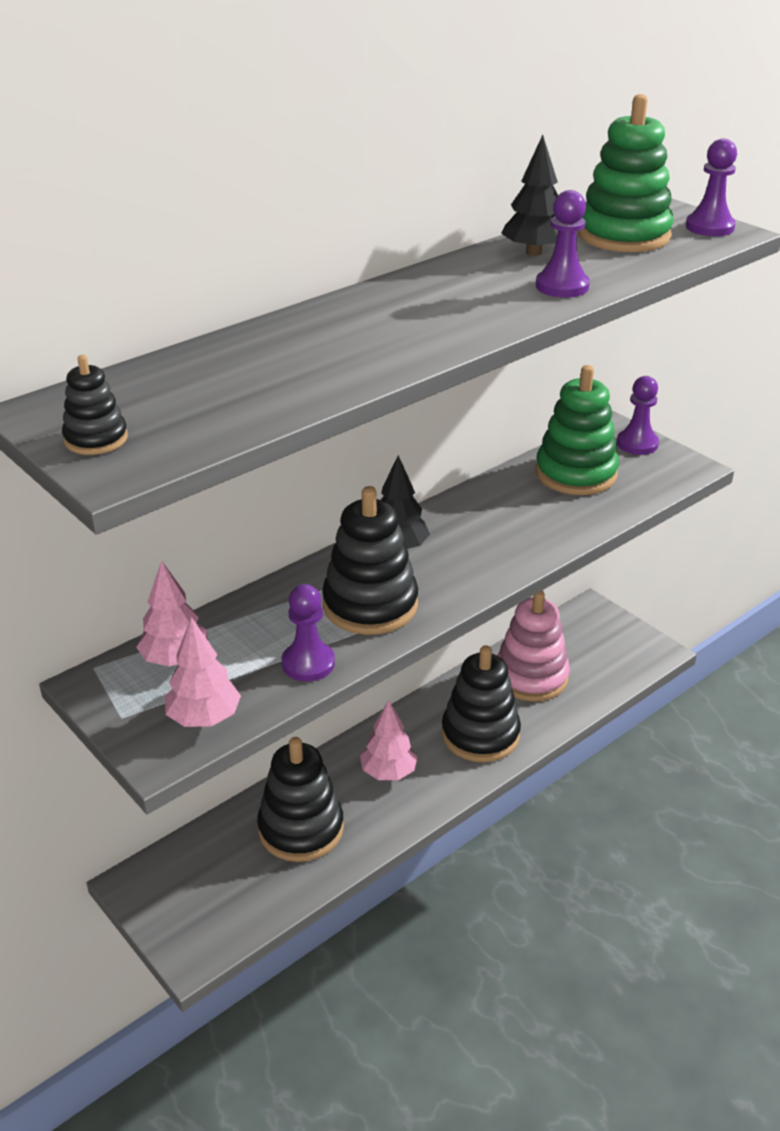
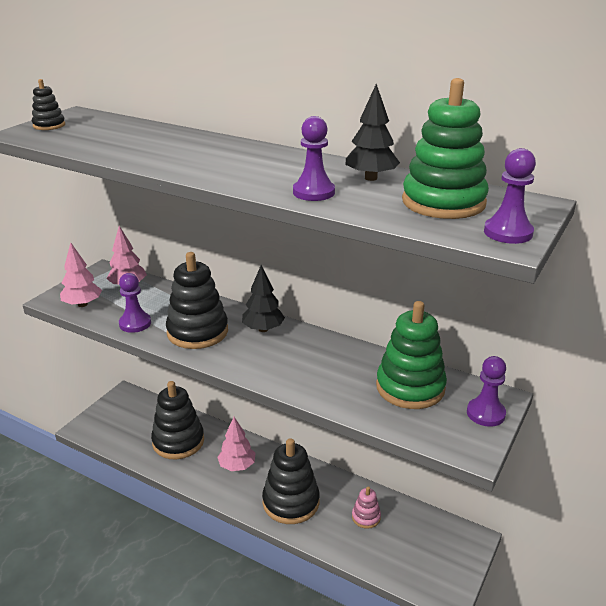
camera: 70 degrees right, 5 degrees down
pink stacking toy [497,591,570,702] -> pink stacking toy [352,486,381,529], size x0.49

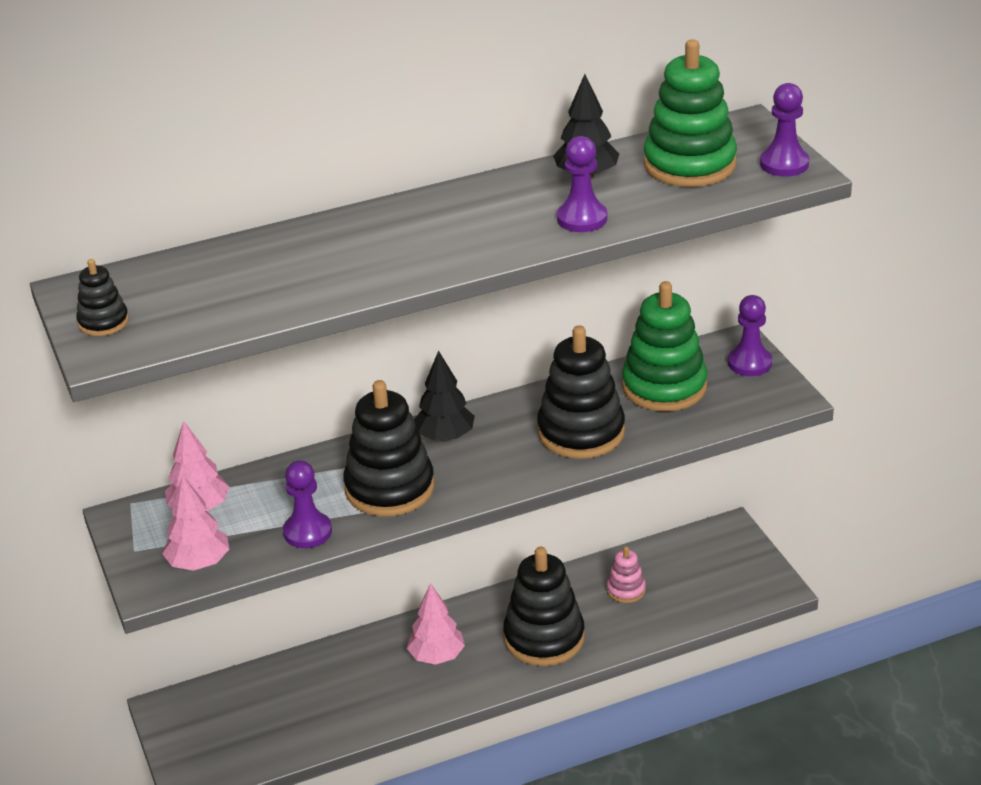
camera: 50 degrees left, 5 degrees up
black stacking toy [151,381,204,459] -> black stacking toy moved to [537,325,625,459]

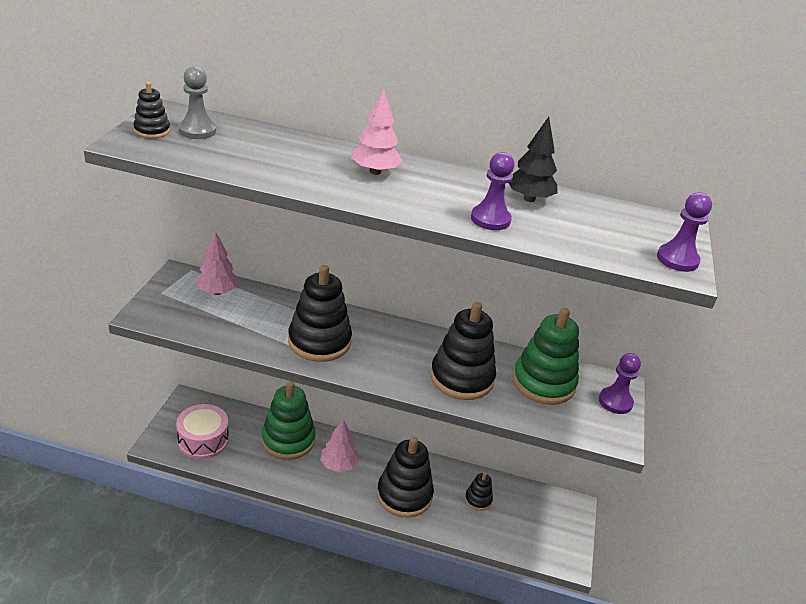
camera: 30 degrees right, 0 degrees up
pink tree [162,475,229,571] -> pink tree moved to [351,89,403,175]
purple pawn [283,460,332,548] -> none
black tree [414,351,475,441] -> none
pink stacking toy [607,546,646,603] -> black stacking toy [465,472,493,511]
green stacking toy [643,39,737,187] -> green stacking toy moved to [261,381,316,460]
none -> pink drum [176,404,229,459]
none -> grey pawn [179,66,216,139]

